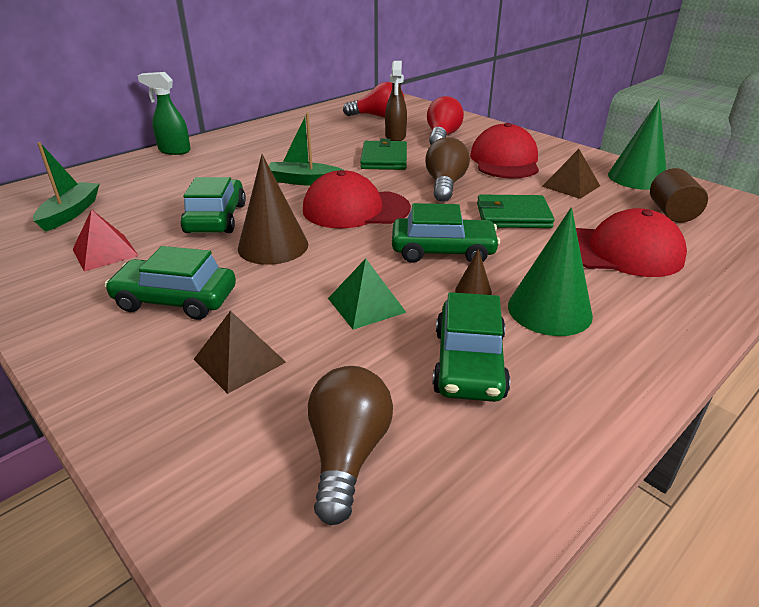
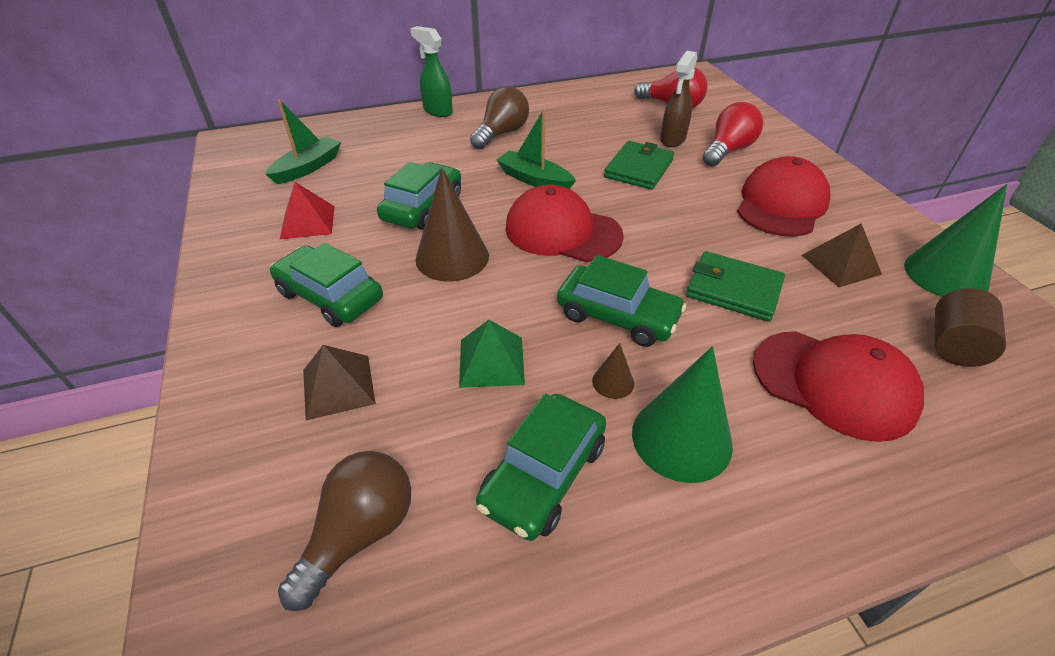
camera: 25 degrees right, 10 degrees up
brown light bulb [425,137,470,202] -> brown light bulb moved to [470,86,529,150]

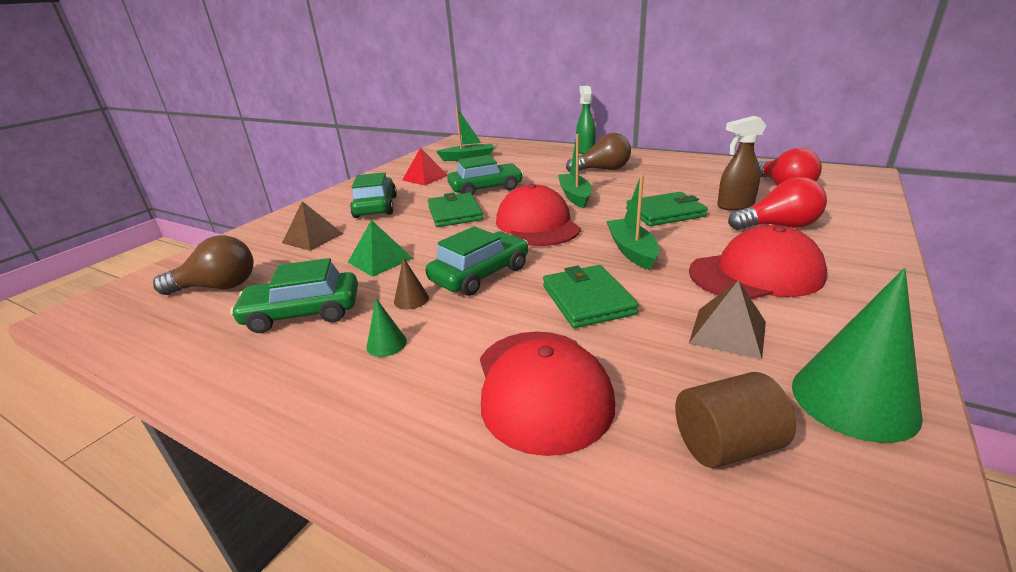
camera: 50 degrees right, 15 degrees down
brown cone [415,167,489,281] -> green wallet [428,192,483,227]
green car [557,255,686,347] -> green car turned 120 degrees counterclockwise [426,226,528,296]
green cone [632,346,733,483] -> green cone [366,298,407,357], size x0.46
none -> green boat [606,175,659,270]

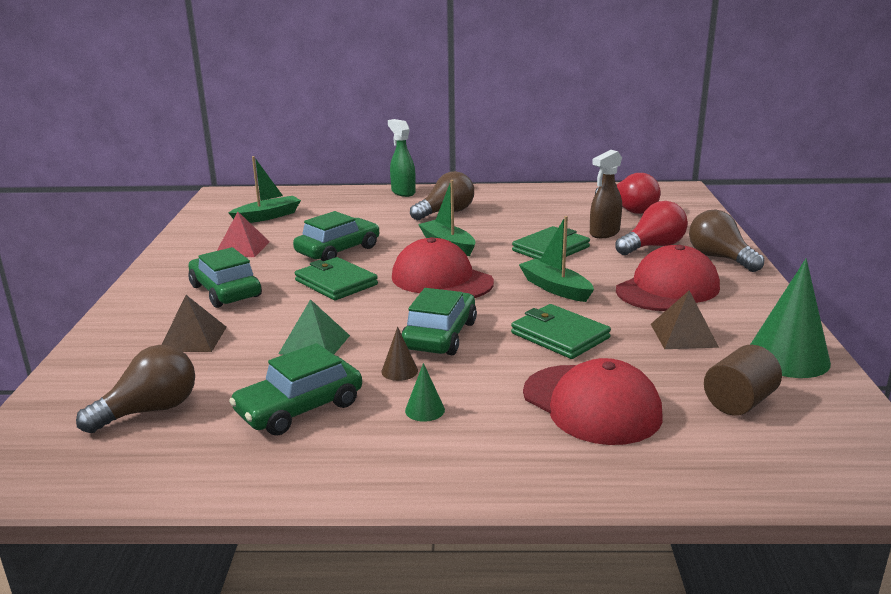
camera: 30 degrees left, 5 degrees down
none -> brown light bulb [689,210,764,272]

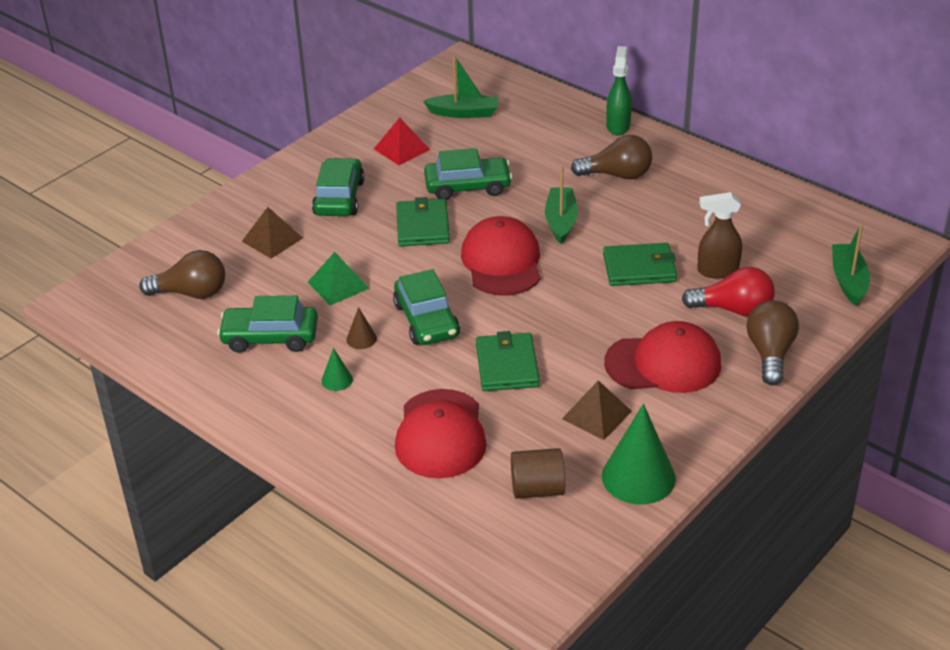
camera: 40 degrees right, 15 degrees up
green car [401,288,477,355] -> green car turned 105 degrees clockwise [393,269,460,345]
green boat [519,216,594,302] -> green boat moved to [832,224,870,306]
red light bulb [595,173,661,214] -> none

